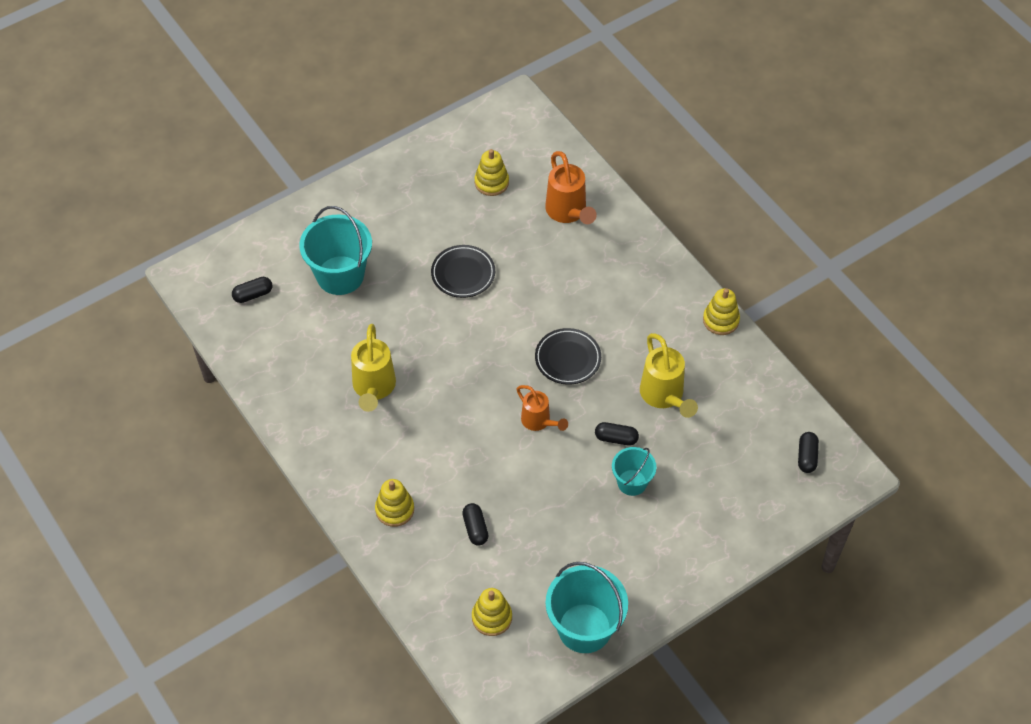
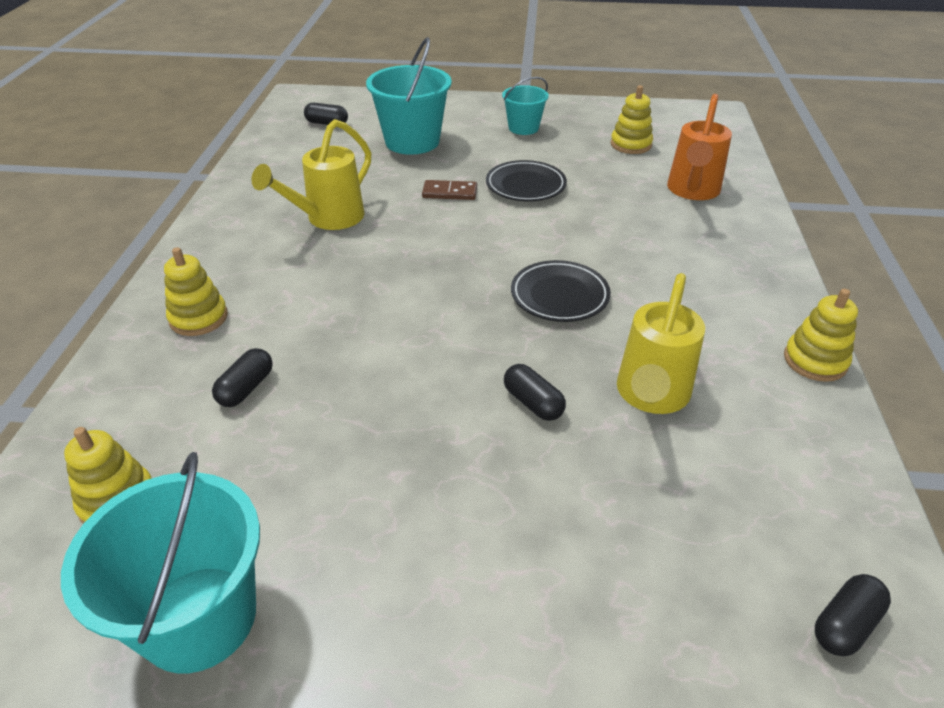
camera: 40 degrees right, 15 degrees down
orange watering can [517,385,568,431] -> none
turquoise bucket [612,447,657,496] -> turquoise bucket moved to [502,77,549,135]
none -> brown domino [422,180,477,200]

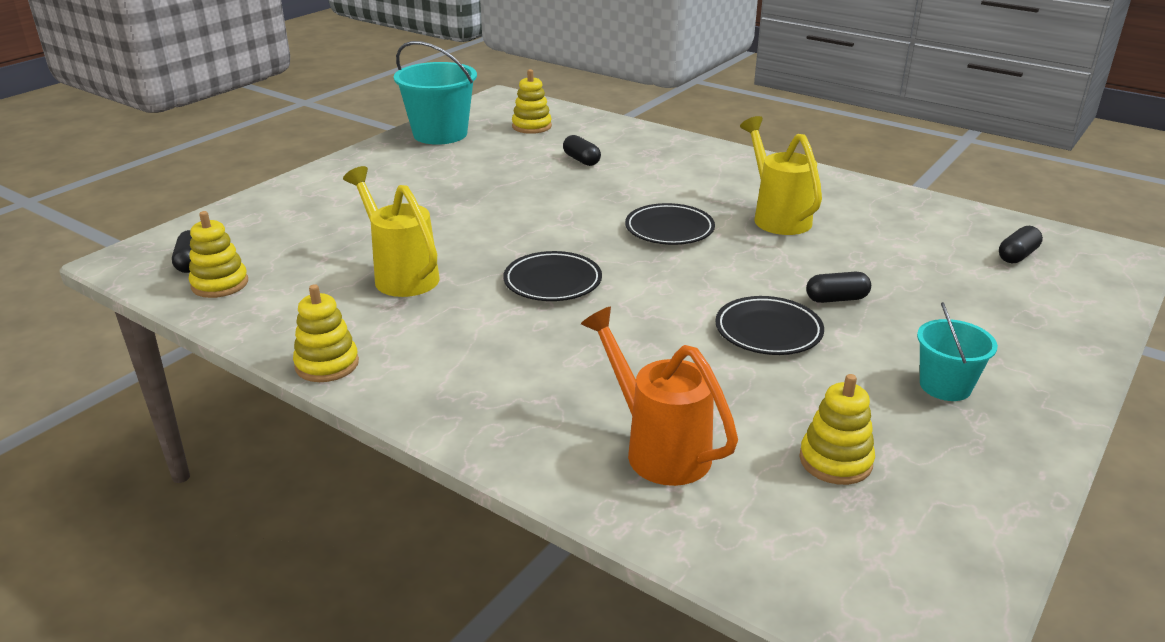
camera: 120 degrees right, 10 degrees down
yellow stacking toy [164,247,228,336] -> yellow stacking toy moved to [189,211,248,298]
turquoise bucket [366,37,452,155] -> none
brown domino [422,180,477,200] -> none
black capsule [504,364,566,421] -> black capsule moved to [806,272,871,303]
none -> black plate [625,203,715,245]

